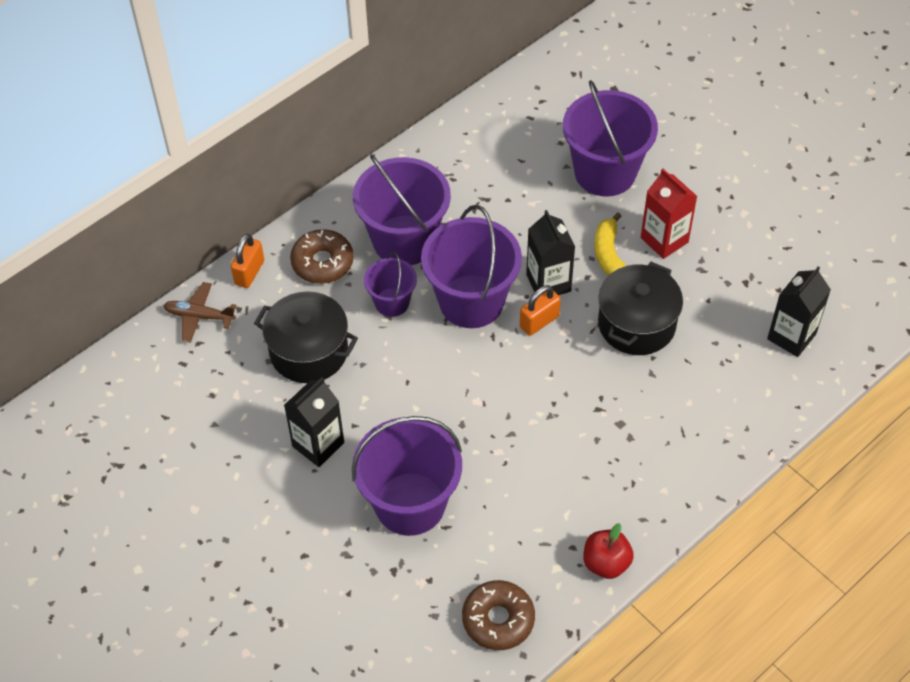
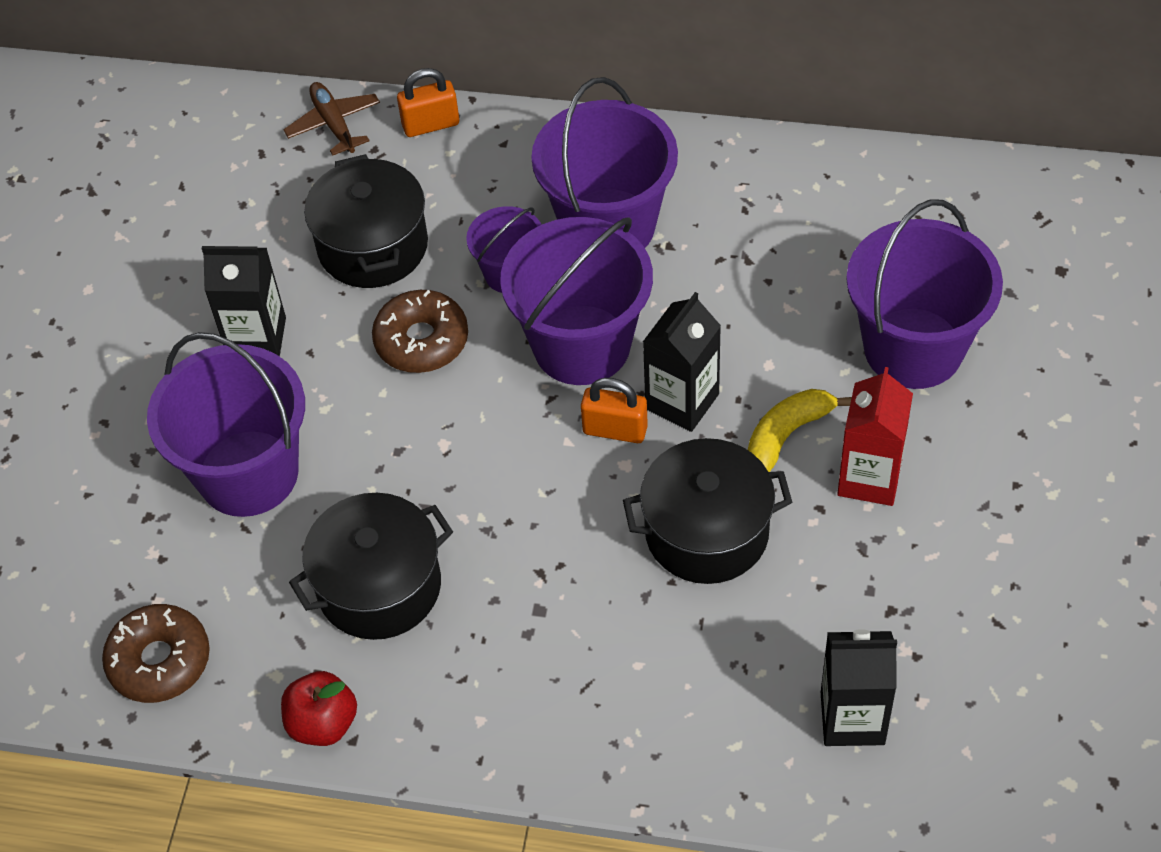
camera: 55 degrees right, 0 degrees up
brown donut [290,229,354,284] -> brown donut moved to [372,290,468,373]
none -> black pot [289,493,453,640]

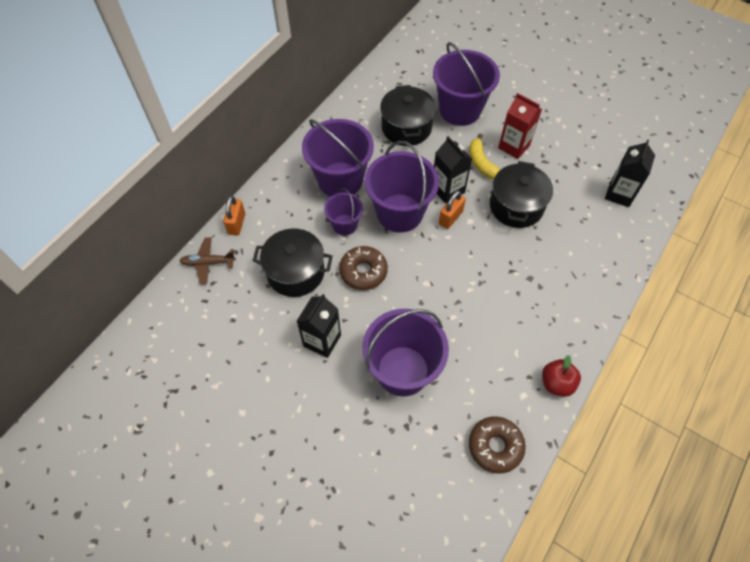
camera: 70 degrees left, 5 degrees up
black pot [289,493,453,640] -> black pot moved to [380,85,436,146]

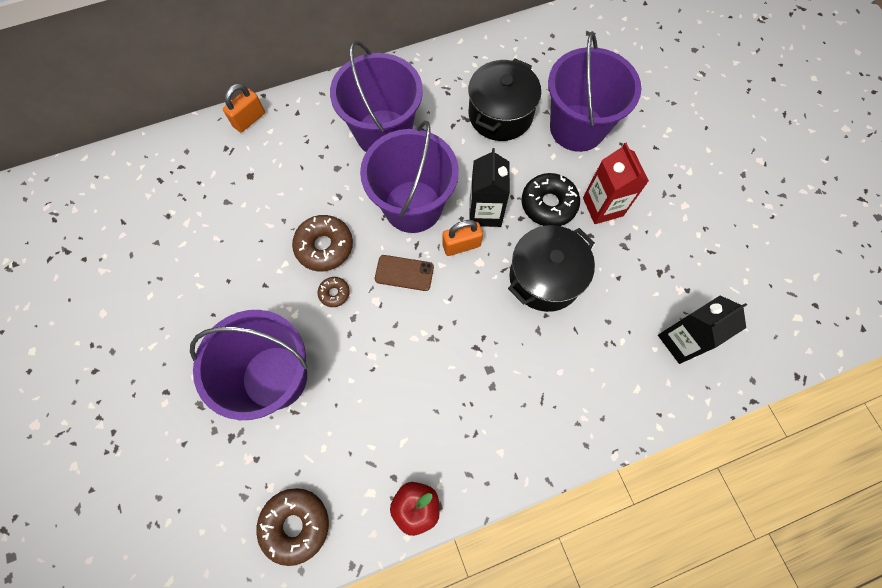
camera: 35 degrees right, 10 degrees up
brown plane [180,237,236,284] -> none
black pot [252,228,333,297] -> none
black carton [297,294,341,358] -> none
purple bucket [324,188,363,235] -> none
yellow banana [469,134,500,179] -> black donut [522,173,580,226]
none -> brown donut [317,277,350,307]
none -> brown phone [375,255,434,291]

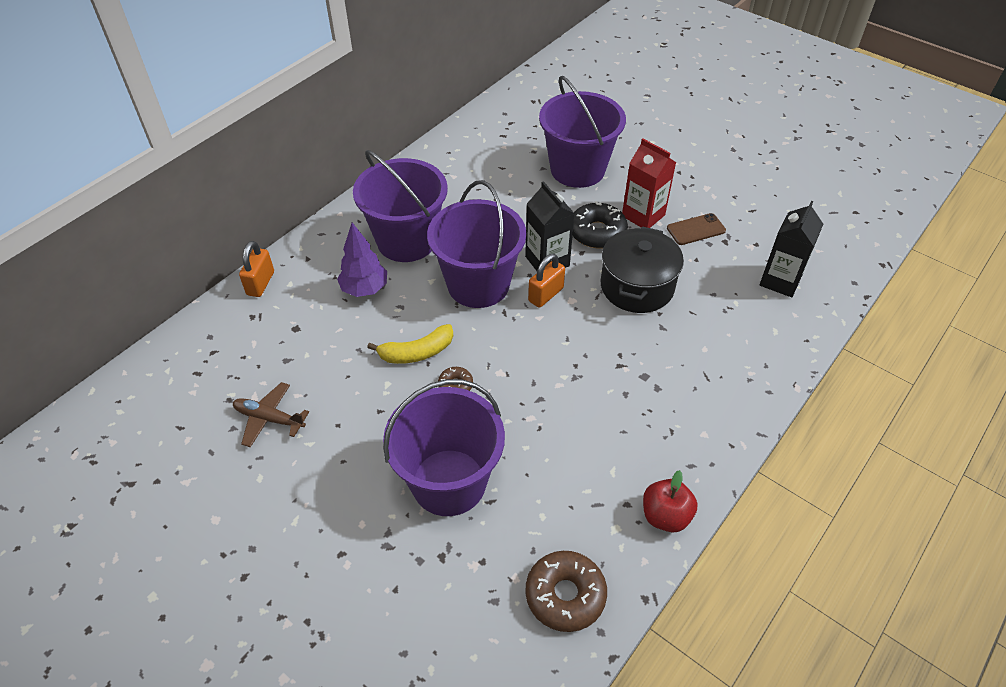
camera: 30 degrees left, 20 degrees down
brown donut [292,215,353,271] -> yellow banana [367,324,453,364]
brown phone [375,255,434,291] -> brown phone moved to [667,213,726,245]
black pot [468,58,541,141] -> none
none -> brown plane [233,382,309,447]
none -> purple tree [337,223,387,297]

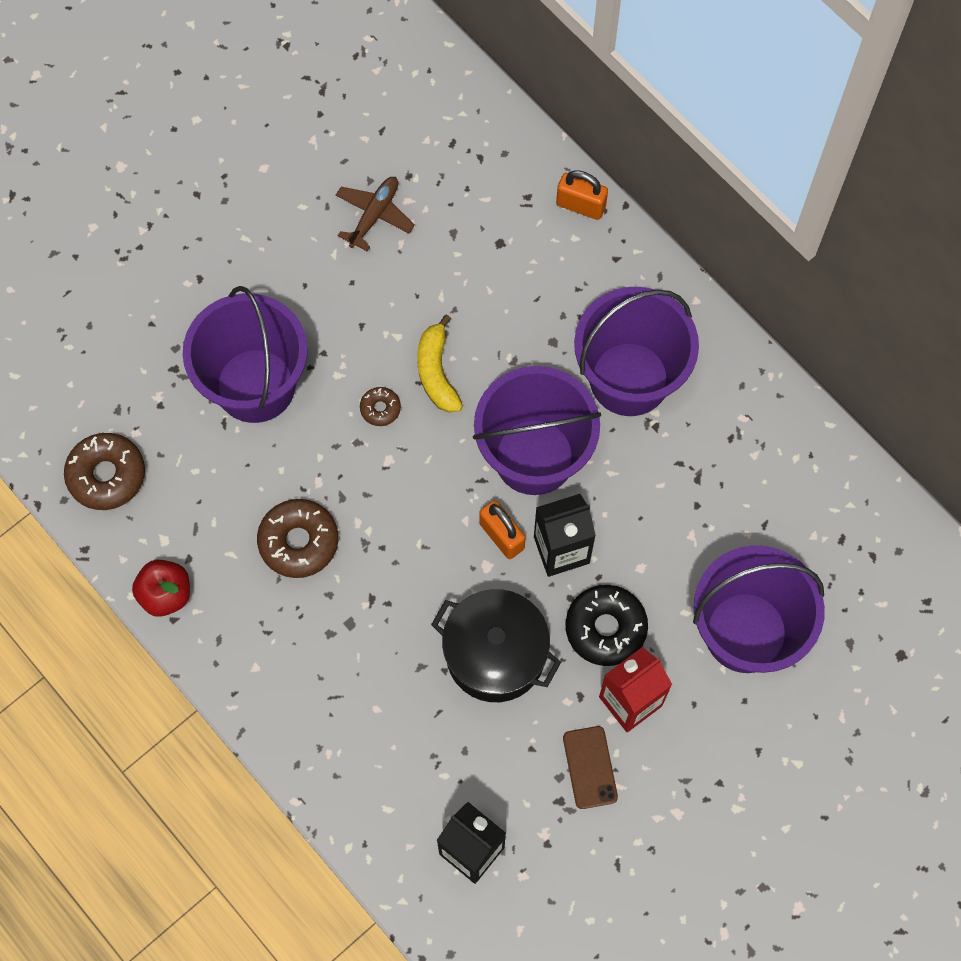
camera: 100 degrees right, 20 degrees up
purple tree [337,223,387,297] -> none
none -> brown donut [257,499,338,578]

